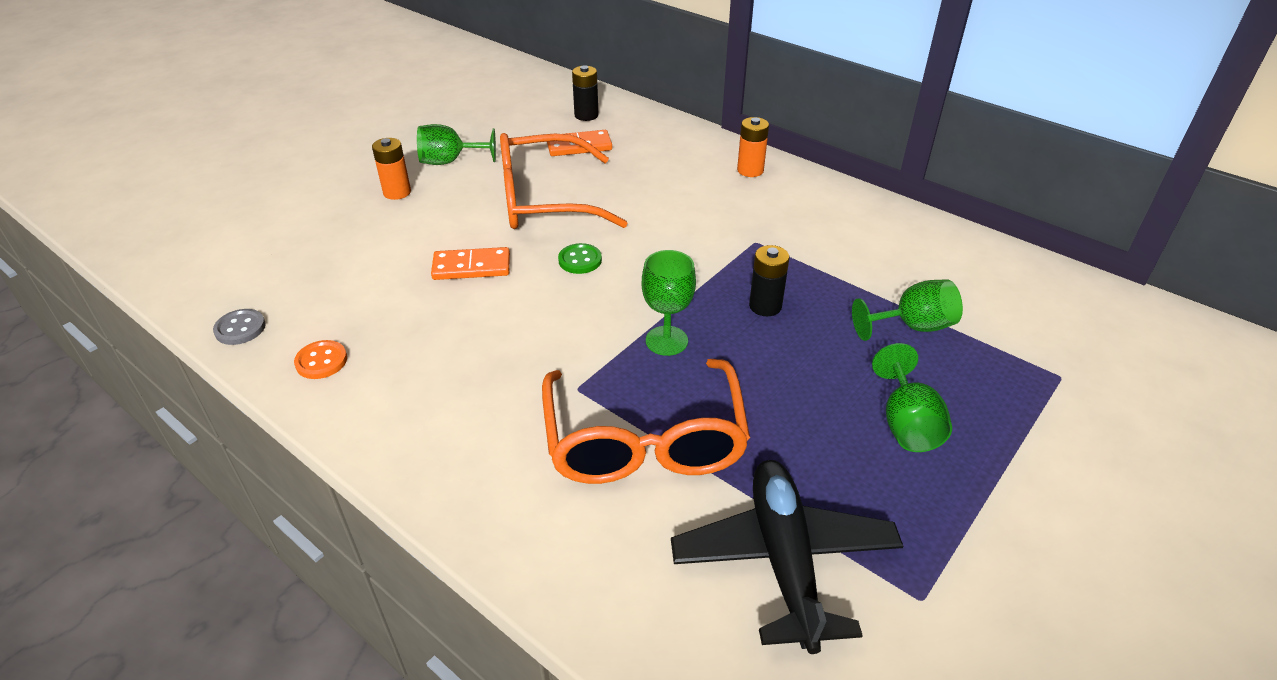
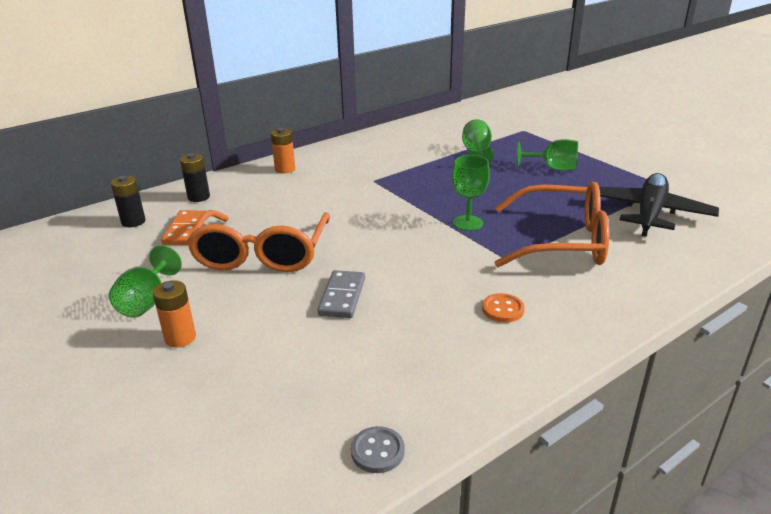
camera: 75 degrees left, 10 degrees down
orange button [294,340,347,379] -> orange button moved to [482,293,524,323]
orange domino [431,247,510,280] -> grey domino [318,270,365,318]
green button [558,243,602,274] -> none
black plane [671,460,903,654] -> black plane turned 105 degrees clockwise [599,173,719,237]
black battery [749,245,789,316] -> black battery moved to [180,153,210,202]

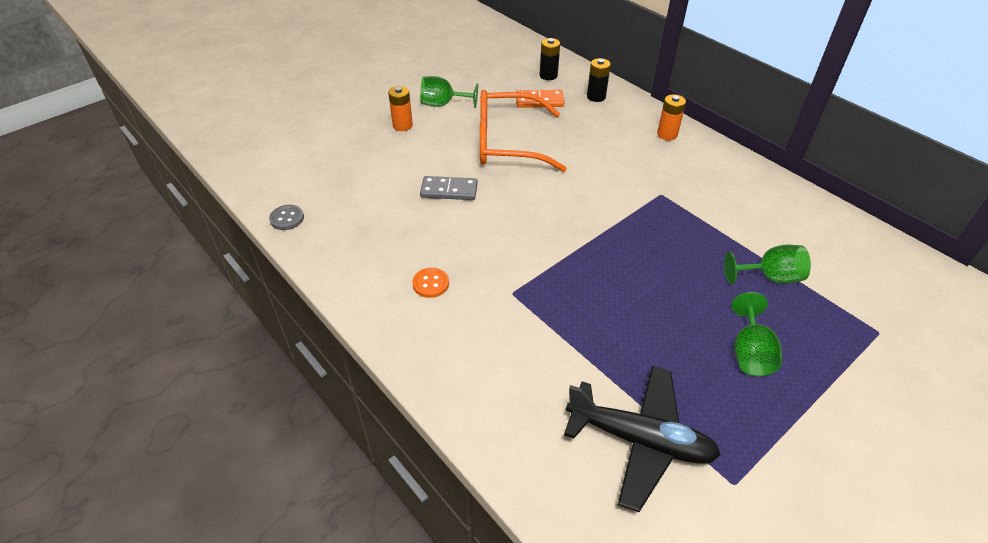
camera: 85 degrees right, 15 degrees up
green goblet [452,155,490,231] -> none
orange glasses [495,182,609,267] -> none

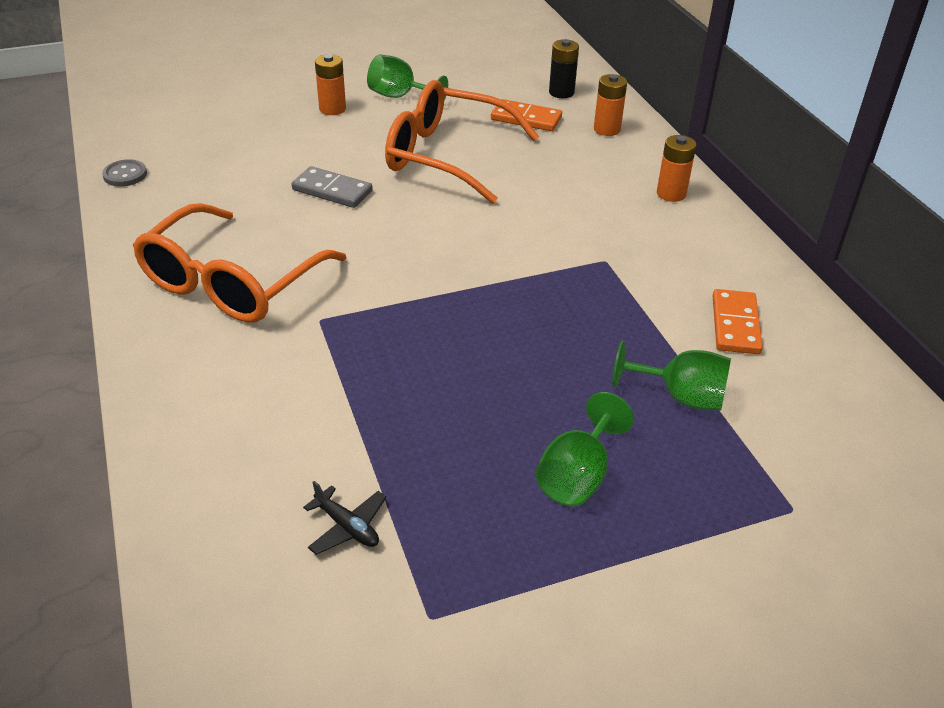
camera: 20 degrees right, 5 degrees down
orange button [412,268,449,298] -> orange glasses [133,203,346,323]
black plane [564,366,721,512] -> black plane [303,481,386,555], size x0.42
black battery [587,58,611,102] -> orange battery [594,74,627,136]
none -> orange domino [713,289,763,354]

